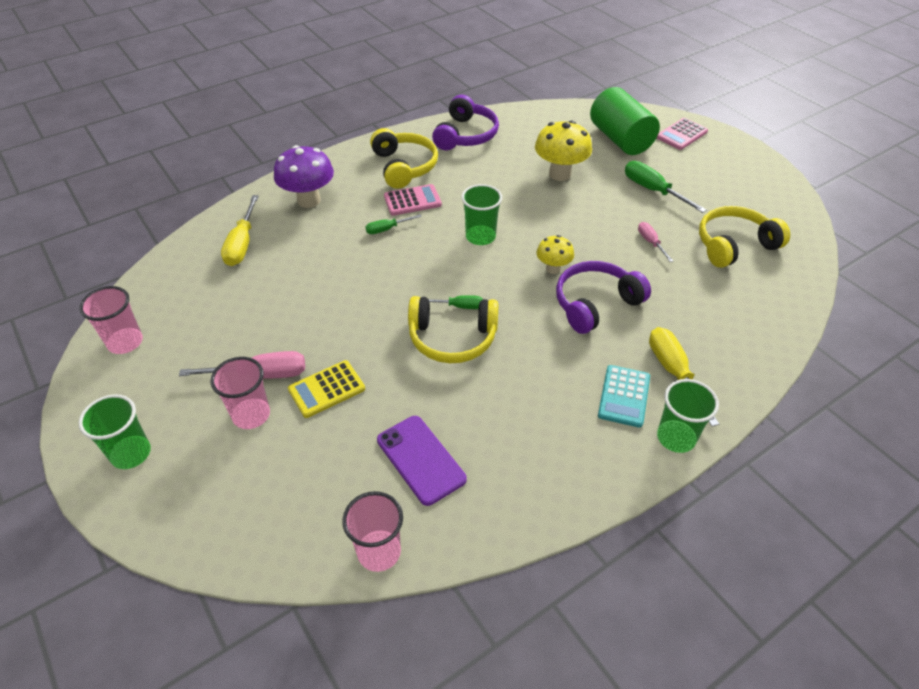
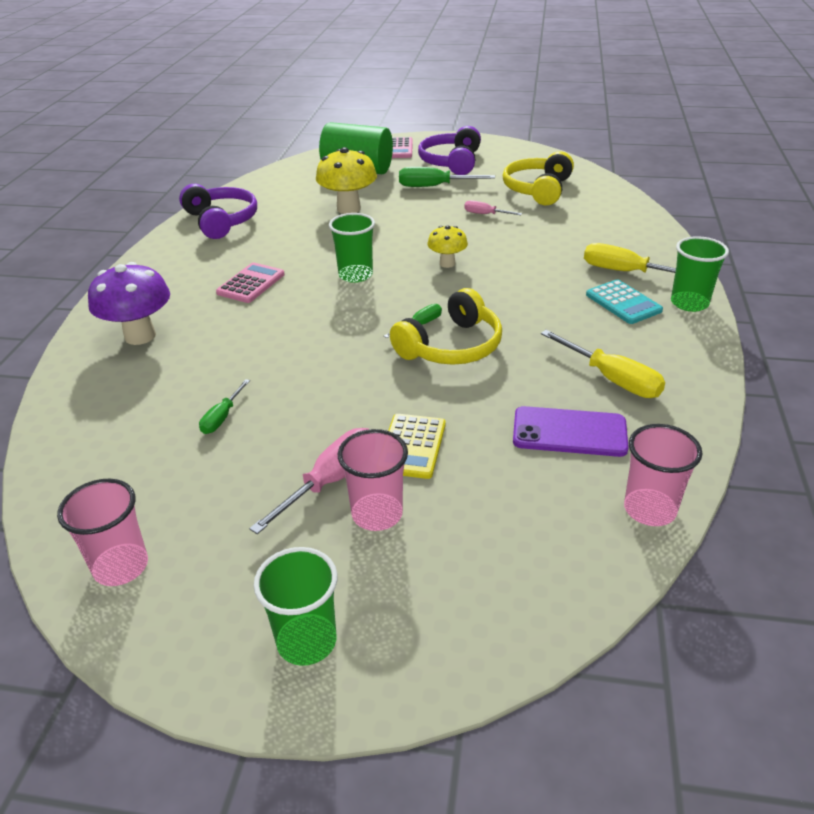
camera: 45 degrees left, 10 degrees down
yellow screwdriver [221,195,259,266] -> yellow screwdriver moved to [541,330,665,398]
green screwdriver [365,214,422,234] -> green screwdriver moved to [199,379,250,434]
yellow headphones [370,128,438,189] -> none
purple headphones [556,261,651,334] -> purple headphones moved to [418,126,481,175]

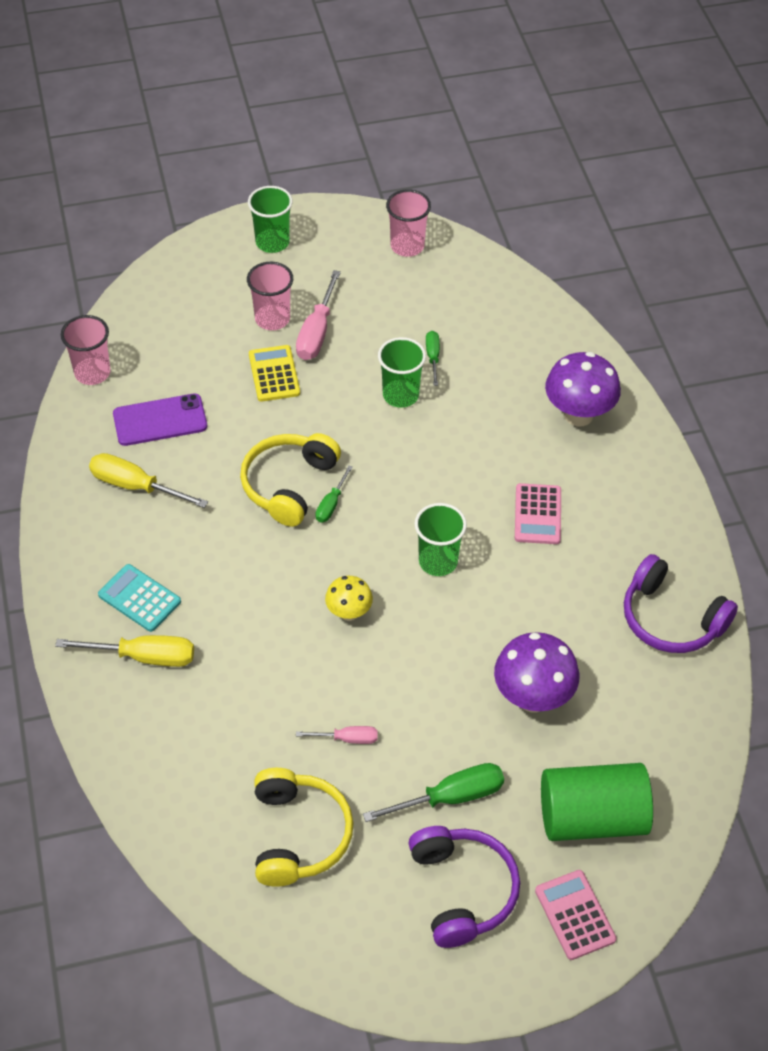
camera: 155 degrees right, 15 degrees up
yellow mushroom [316,147,377,214] -> purple mushroom [494,632,579,712]
green cup [671,236,729,312] -> green cup moved to [378,337,426,408]

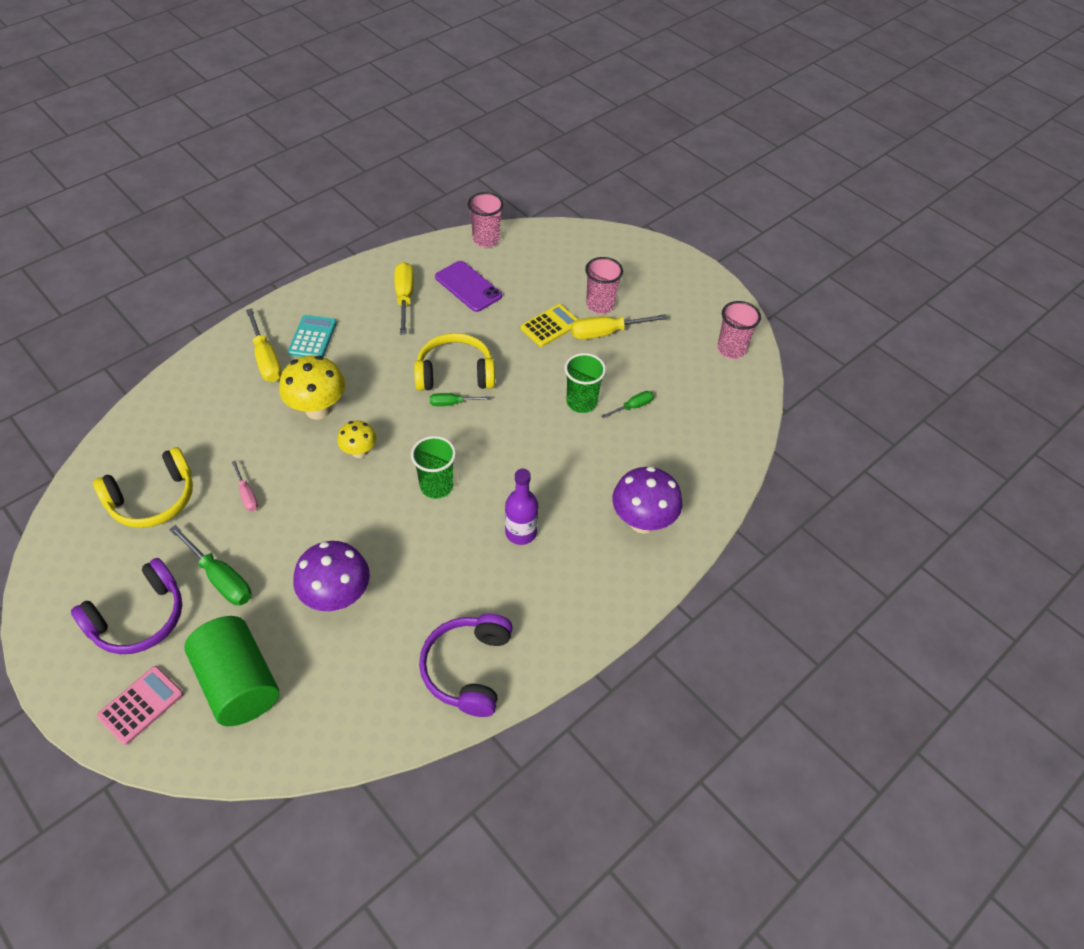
camera: 60 degrees right, 0 degrees up
green cup [248,186,293,253] -> none
pink screwdriver [296,270,341,360] -> yellow screwdriver [571,314,667,340]
pink calculator [515,483,561,544] -> purple bottle [505,469,538,545]
none -> yellow mushroom [279,355,345,420]

